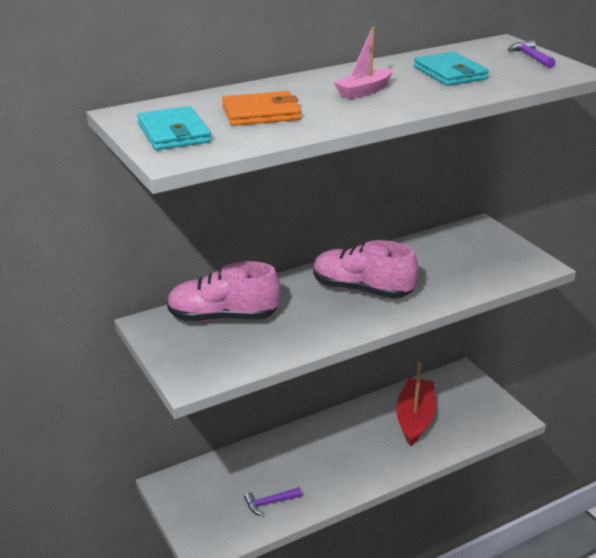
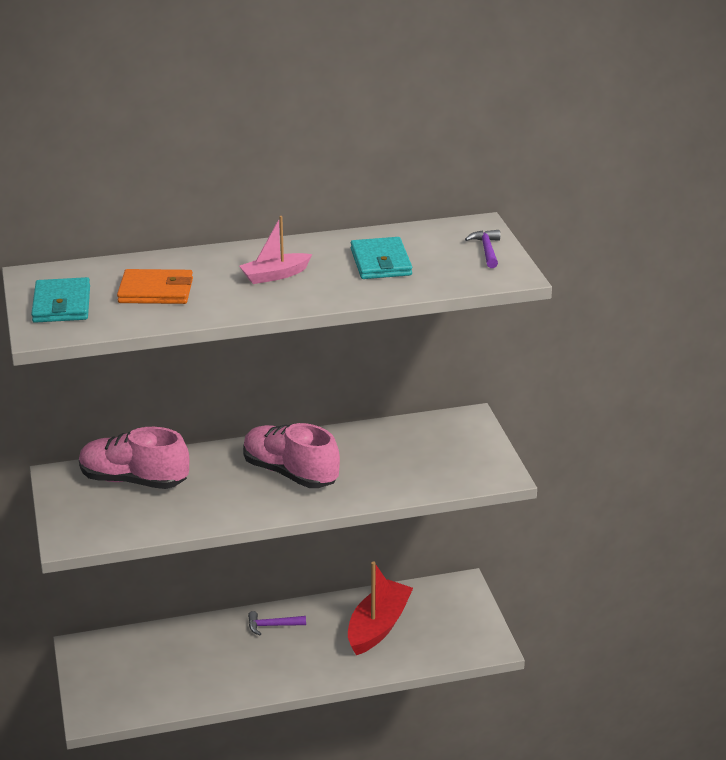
camera: 15 degrees right, 0 degrees up
purple hammer [244,487,302,516] -> purple hammer moved to [248,611,306,635]

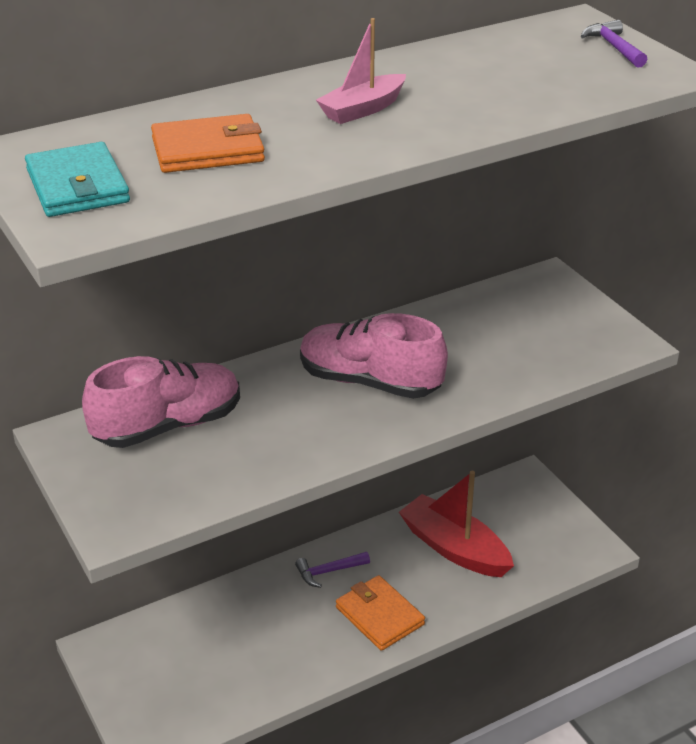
camera: 15 degrees left, 5 degrees up
pink shoe [79,427,189,489] -> pink shoe turned 150 degrees clockwise [82,356,240,448]
red boat [348,561,413,655] -> red boat turned 60 degrees counterclockwise [399,471,514,577]
turquoise wallet [351,237,412,279] -> none
none -> orange wallet [336,575,425,651]

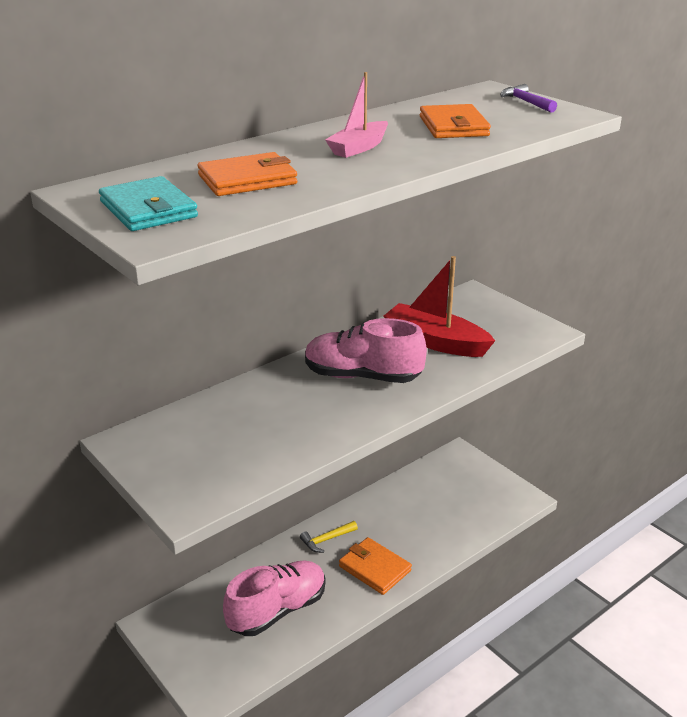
camera: 10 degrees left, 5 degrees down
pink shoe [82,356,240,448] -> pink shoe moved to [223,560,326,636]
purple hammer [295,552,370,588] -> yellow hammer [300,521,358,553]
red boat [399,471,514,577] -> red boat moved to [383,256,495,357]
none -> orange wallet [420,104,491,138]

